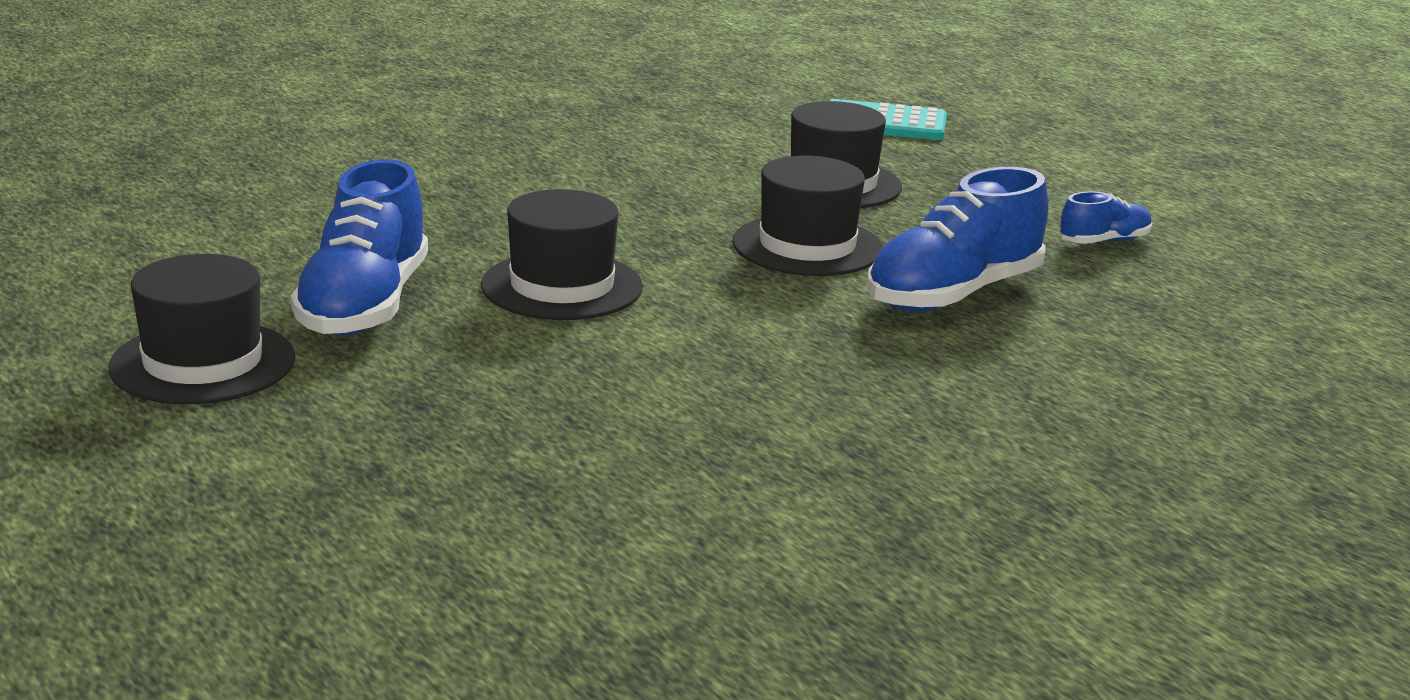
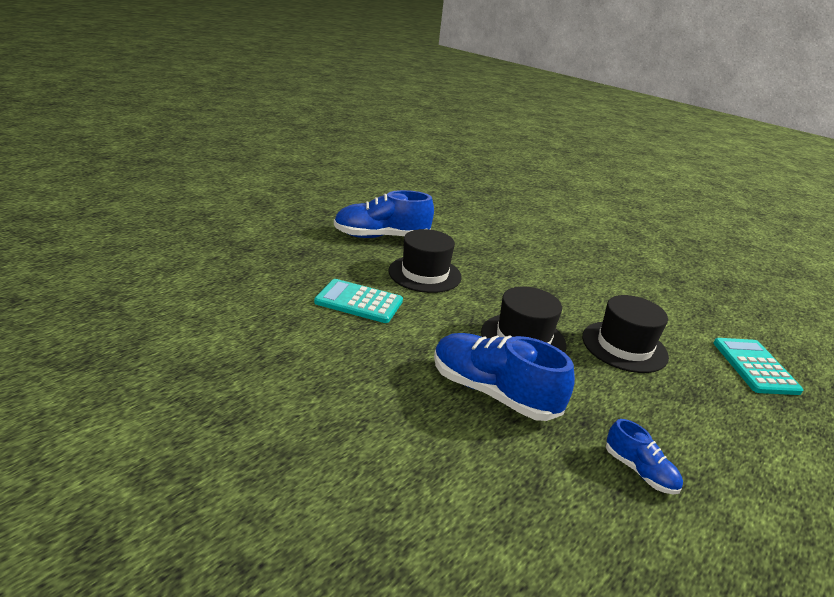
camera: 75 degrees right, 5 degrees up
black hat [108,254,295,404] -> none
none -> turquoise calculator [314,279,403,323]

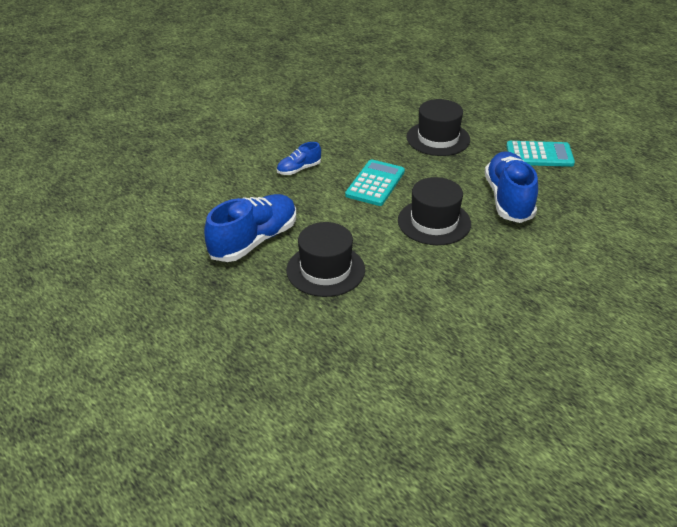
camera: 100 degrees right, 10 degrees up
black hat [582,295,669,373] -> black hat moved to [406,99,470,156]
blue shoe [606,419,683,495] -> blue shoe moved to [277,142,321,175]
turquoise calculator [713,338,803,395] -> turquoise calculator moved to [506,141,575,167]

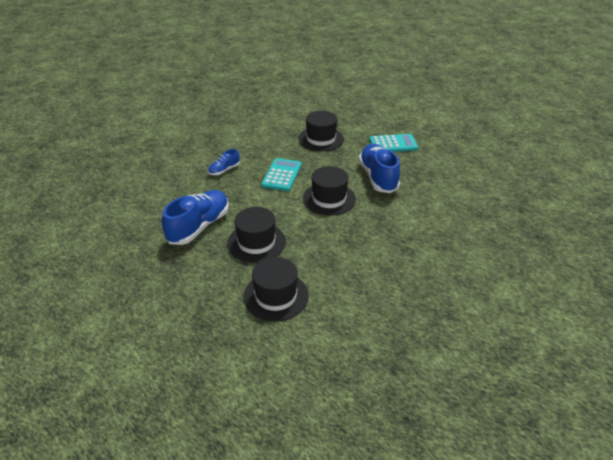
camera: 10 degrees left, 0 degrees up
none -> black hat [243,257,309,322]

